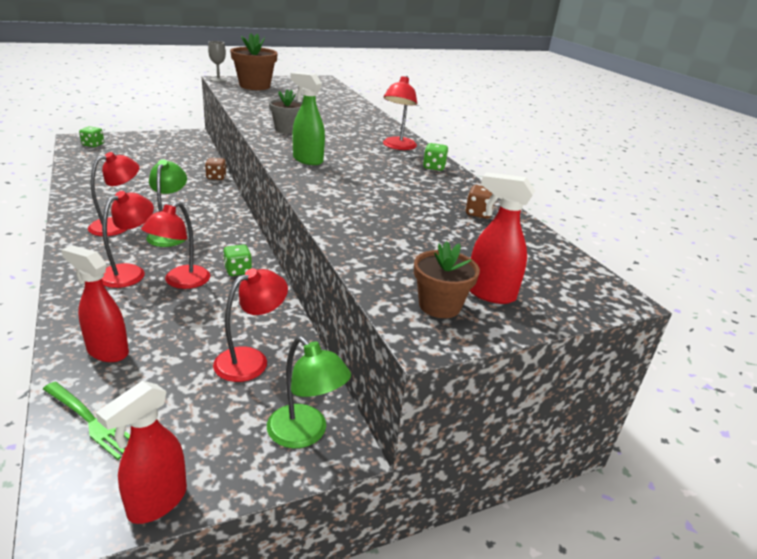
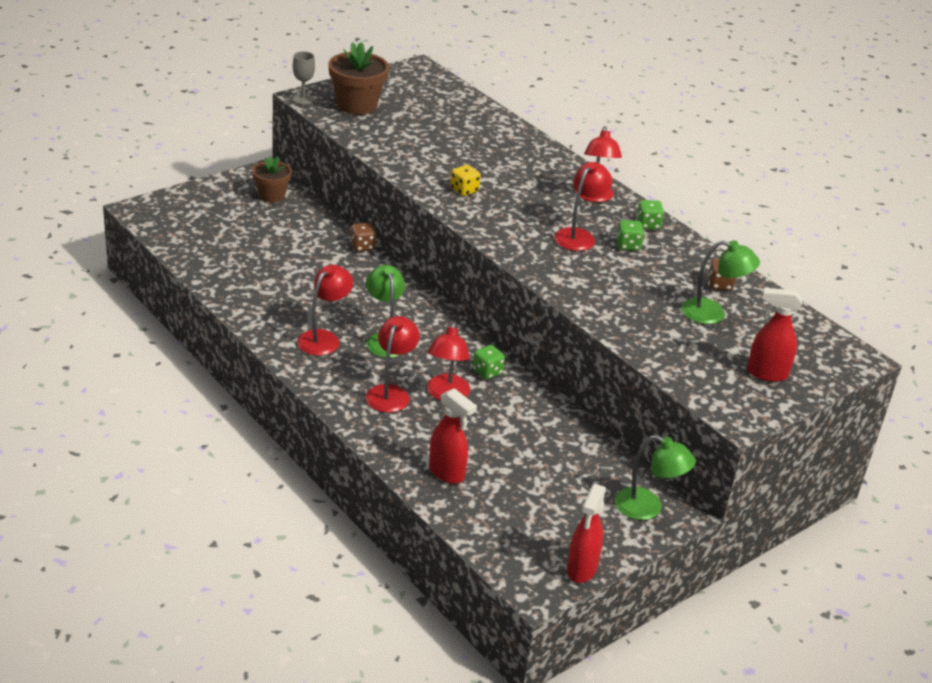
camera: 15 degrees left, 5 degrees up
green fork [43,382,130,460] -> none
red spray bottle [61,245,129,362] -> red spray bottle turned 150 degrees counterclockwise [429,388,477,484]
green dice [79,126,104,147] -> green dice moved to [616,220,644,251]
red lamp [213,268,288,382] -> red lamp moved to [554,162,612,251]
grey flower pot [269,89,303,134] -> yellow dice [451,165,481,196]
green spray bottle [290,72,325,165] -> none
brown flower pot [414,241,480,318] -> brown flower pot moved to [252,156,292,202]
none -> green lamp [681,240,760,324]

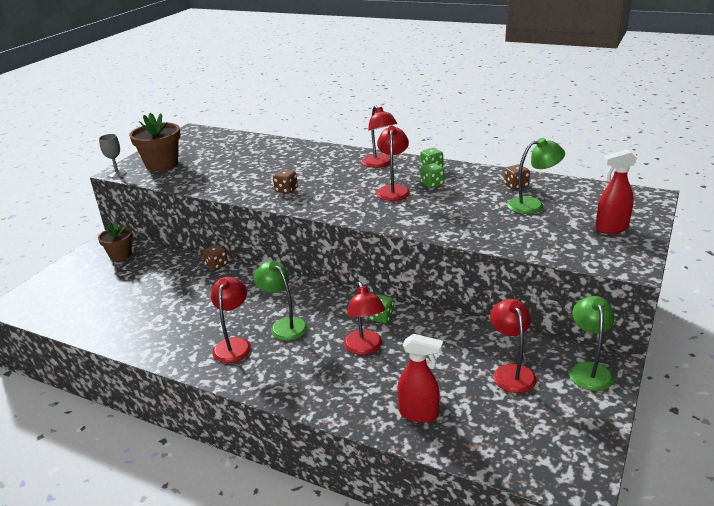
camera: 20 degrees left, 5 degrees down
red lamp [366,316,420,413] -> red lamp moved to [490,299,537,393]
yellow dice [451,165,481,196] -> brown dice [273,169,298,194]
red spray bottle [567,484,606,583] -> none
green lamp [615,435,696,520] -> green lamp turned 90 degrees counterclockwise [569,296,614,391]

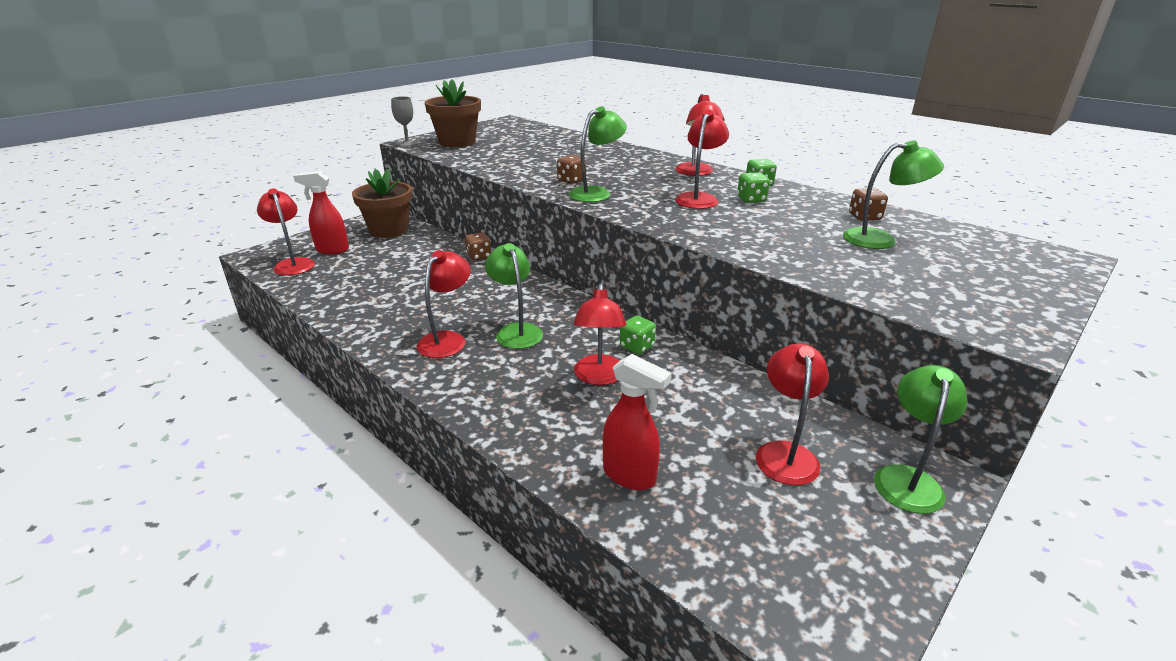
camera: 15 degrees right, 0 degrees up
brown flower pot [98,222,133,261] -> brown flower pot [352,169,413,238], size x1.55
red spray bottle [596,150,637,234] -> red spray bottle moved to [293,171,349,254]
none -> red lamp [257,188,315,275]
none -> green lamp [569,106,627,202]

